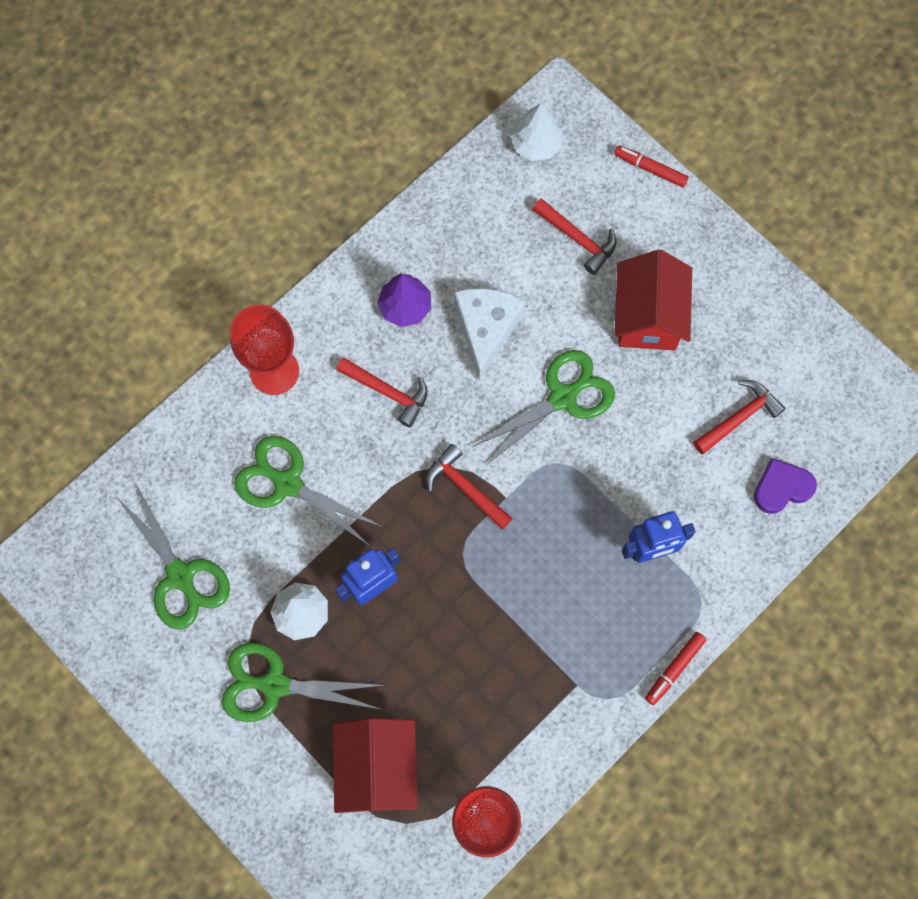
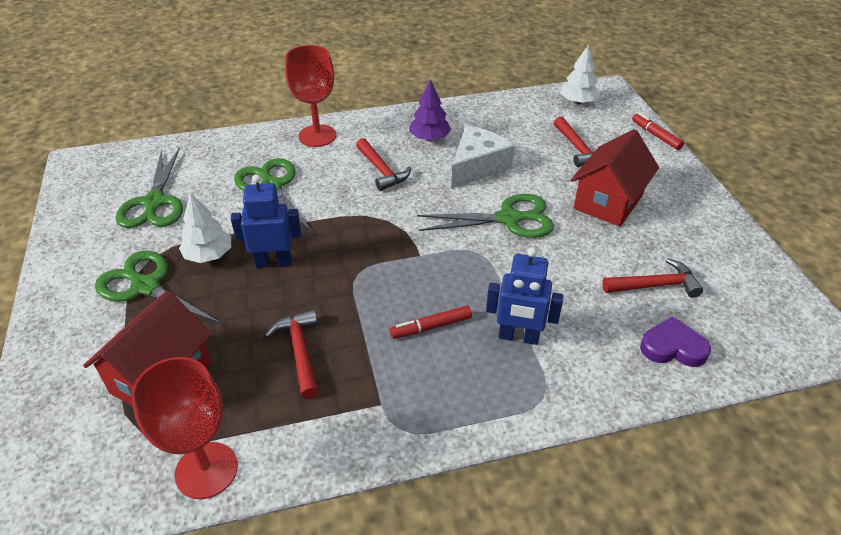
camera: 30 degrees right, 30 degrees down
red hammer [426,444,512,530] -> red hammer moved to [265,309,319,399]
red marker [645,632,706,705] -> red marker moved to [390,306,472,339]

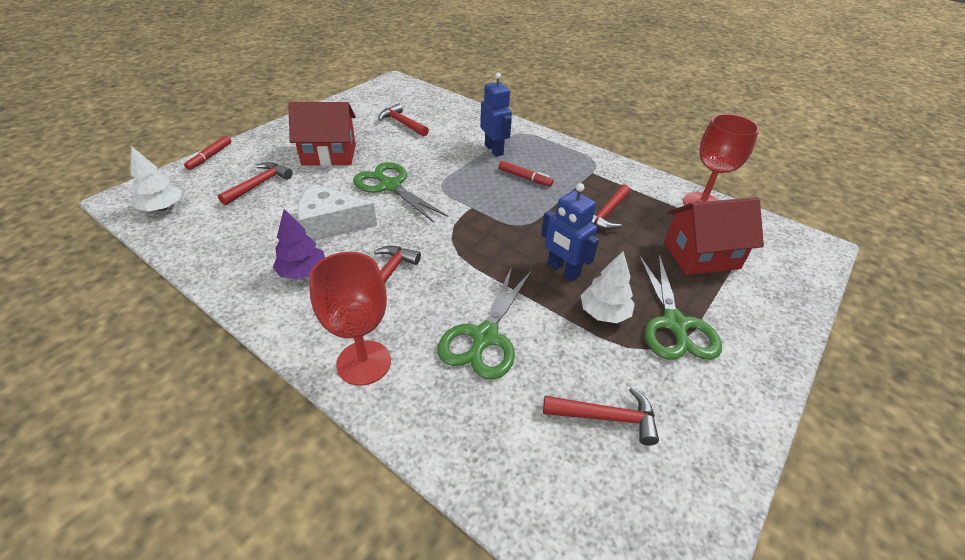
camera: 130 degrees left, 0 degrees up
green scissors [116,148,183,228] -> red hammer [543,387,659,446]
purple heart [640,316,711,367] -> none

